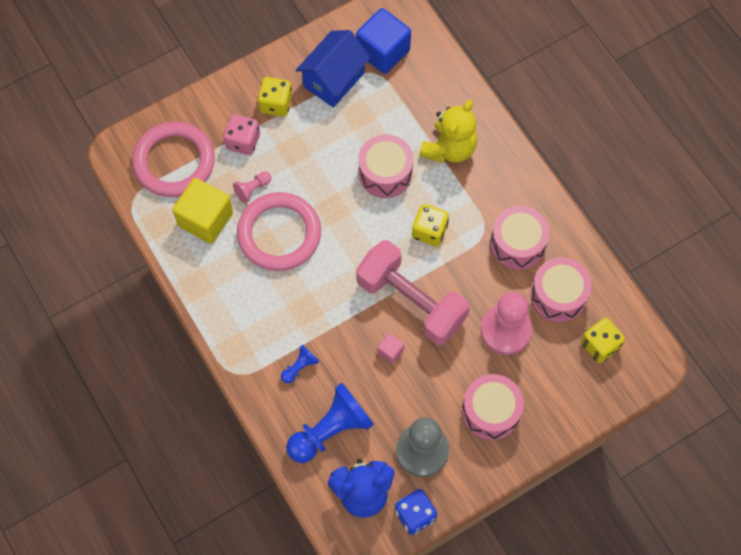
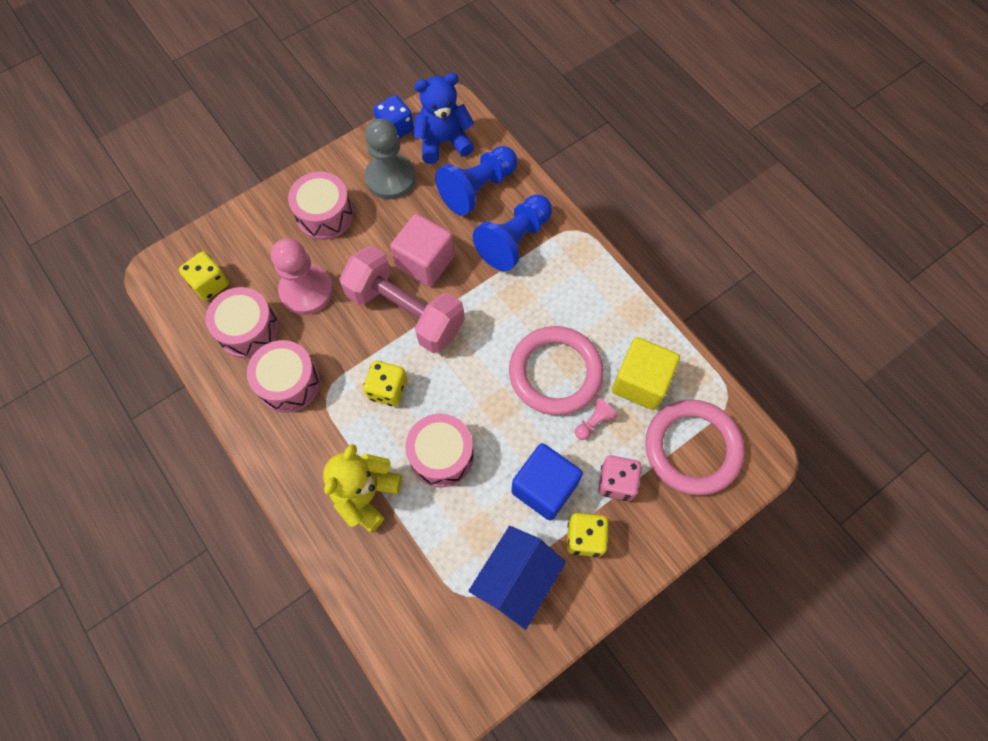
camera: 175 degrees right, 0 degrees up
blue pawn [281,345,320,383] -> blue pawn [473,195,552,271], size x2.12
blue cube [356,8,411,74] -> blue cube moved to [511,443,583,521]
pink cube [377,333,404,364] -> pink cube [390,214,454,287], size x2.20

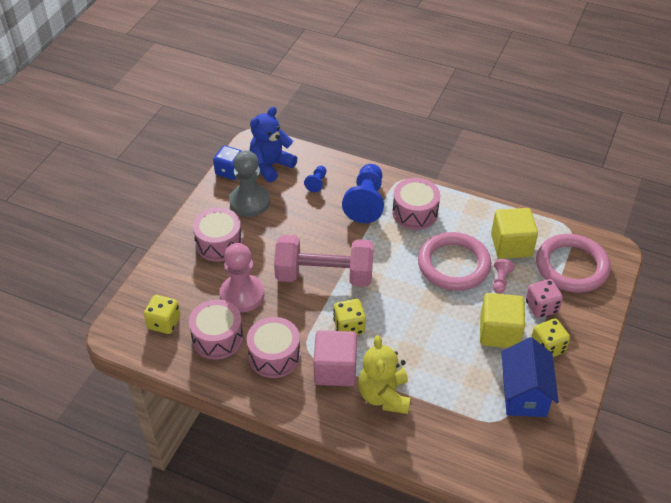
camera: 30 degrees left, 20 degrees down
pink cube [390,214,454,287] -> pink cube moved to [314,330,357,386]
pink drum [406,414,474,487] -> pink drum moved to [393,178,440,230]
blue pawn [435,146,518,216] -> blue pawn [304,166,326,192], size x0.47
blue cube [511,443,583,521] -> yellow cube [480,293,525,348]

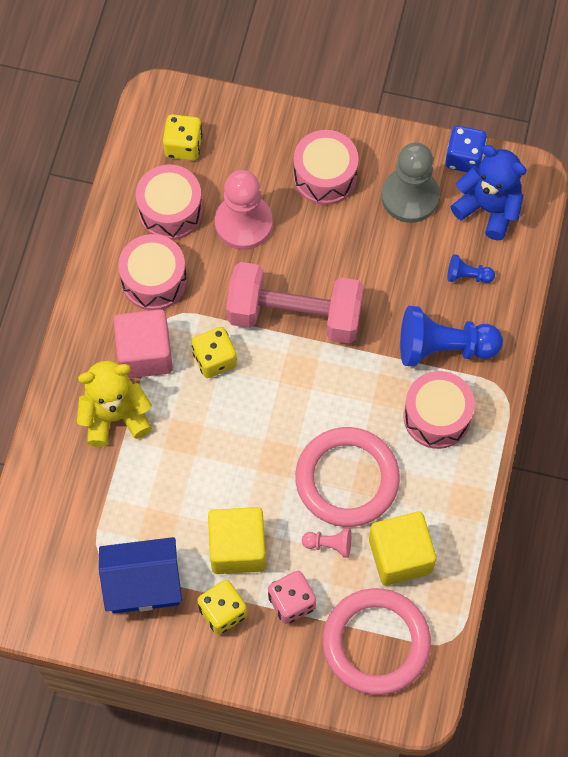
camera: 80 degrees right, 20 degrees up
pink dumbbell [274,235,374,287] -> pink dumbbell turned 75 degrees counterclockwise [226,262,364,344]

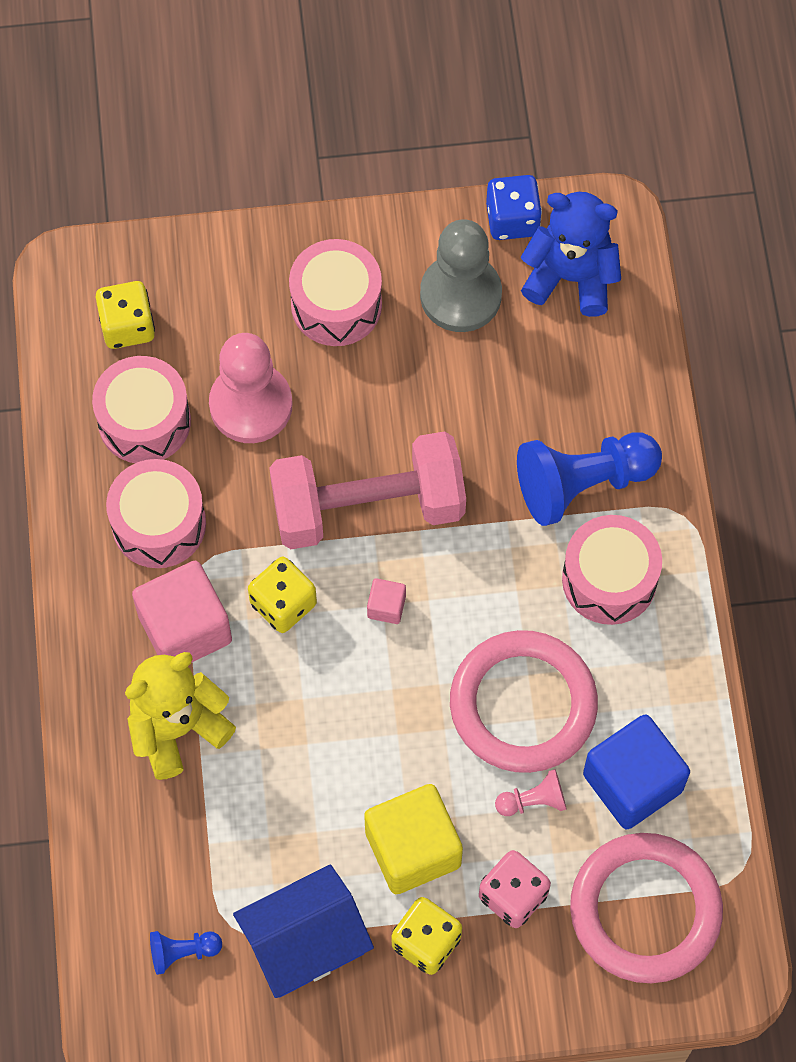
camera: 20 degrees left, 0 degrees up
yellow cube [369,512,437,585] -> blue cube [583,714,690,829]
blue pawn [447,254,495,283] -> blue pawn moved to [150,931,222,975]
none -> pink cube [367,578,406,624]

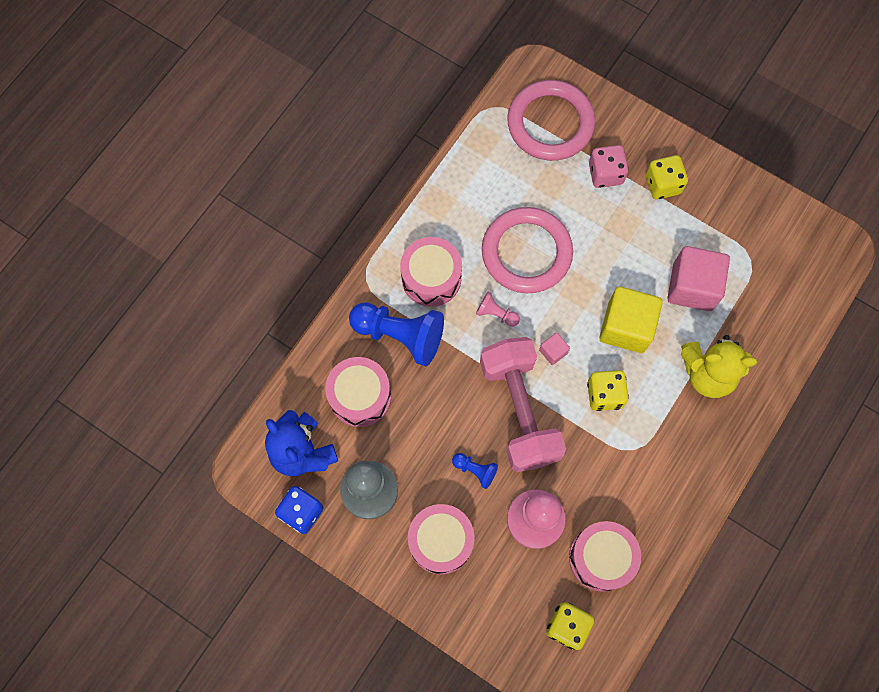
camera: 140 degrees left, 5 degrees up
pink drum [106,459,206,568] -> pink drum moved to [325,357,391,427]
pink cube [132,561,232,663] -> pink cube moved to [667,246,730,311]
blue pawn [150,931,222,975] -> blue pawn moved to [452,453,498,489]
blue house [233,864,374,998] -> none
pink dumbbell [269,431,466,549] -> pink dumbbell turned 45 degrees clockwise [480,337,566,472]
yellow cube [364,784,463,894] -> yellow cube moved to [599,287,663,353]
pink pawn [495,769,567,816] -> pink pawn moved to [476,292,520,327]
blue cube [583,714,690,829] -> none

